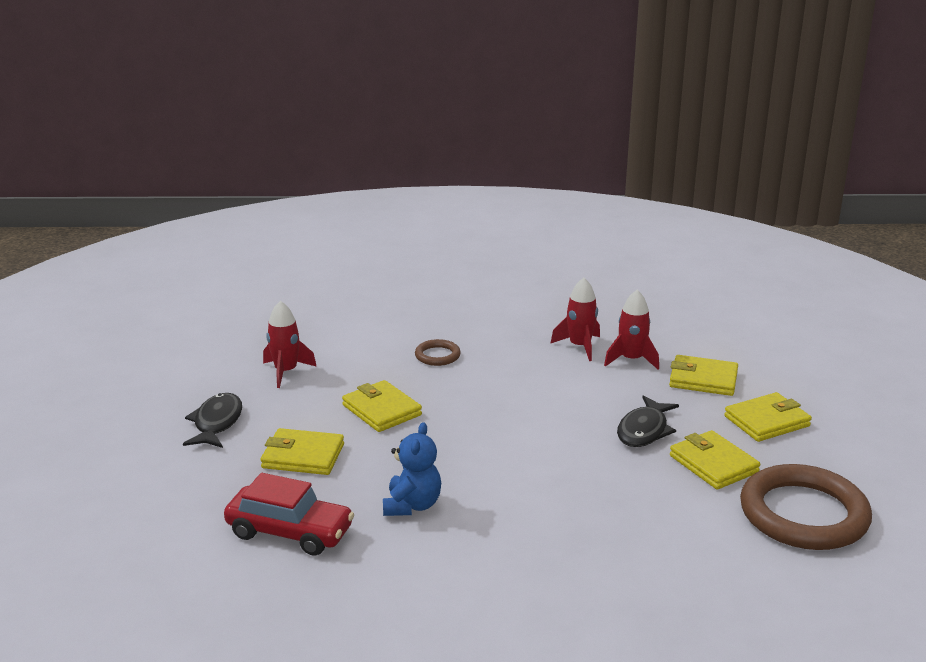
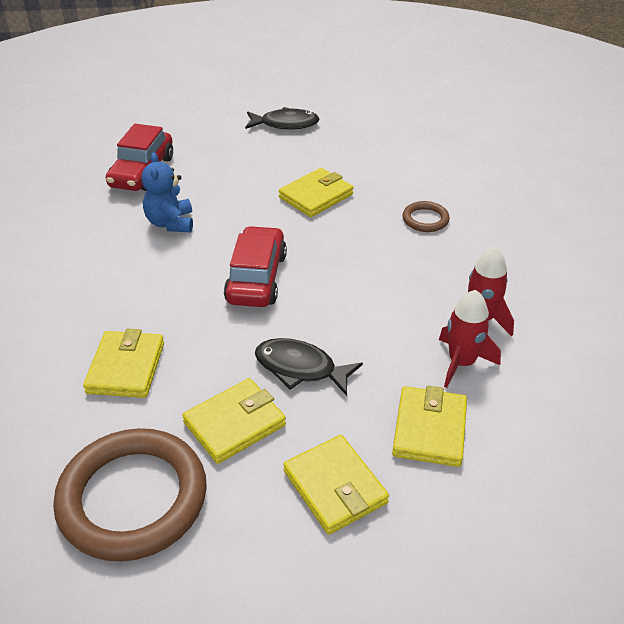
camera: 85 degrees right, 15 degrees up
yellow wallet [261,428,344,475] -> yellow wallet moved to [83,329,164,398]
red rocket [263,301,317,388] -> none
blue teddy bear [383,422,441,516] -> blue teddy bear turned 75 degrees clockwise [141,152,193,232]
none -> red car [224,226,287,307]

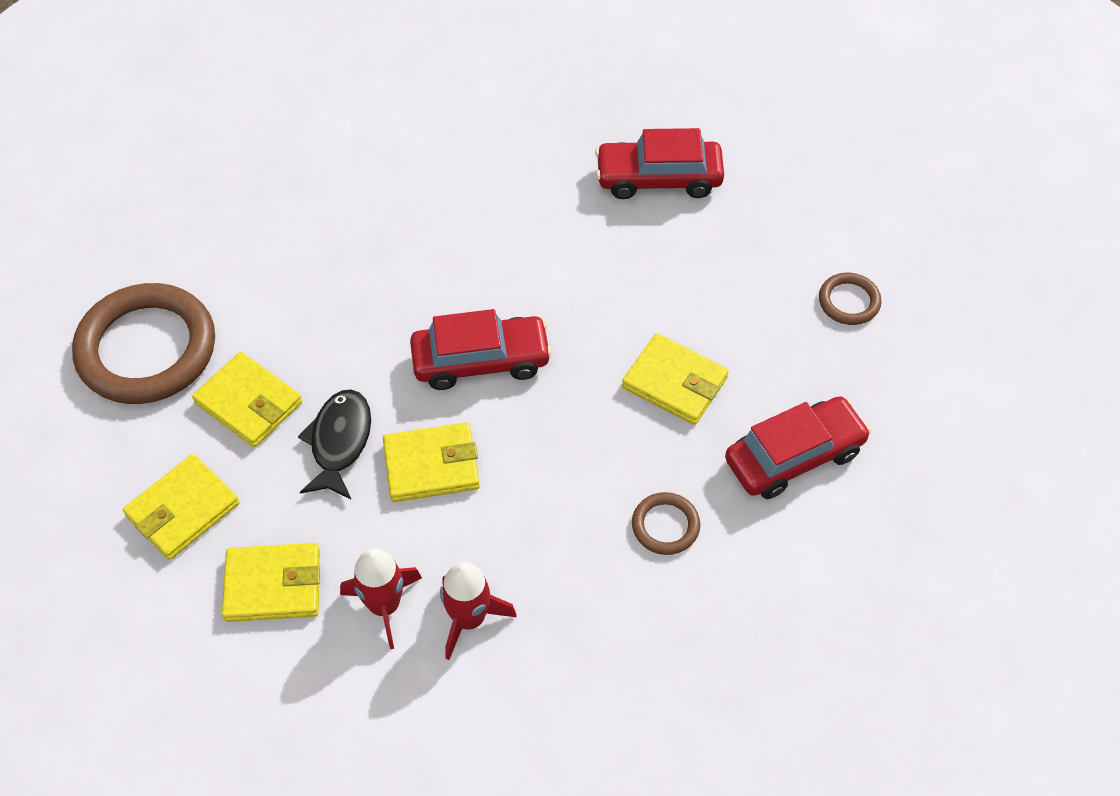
camera: 75 degrees right, 15 degrees up
yellow wallet [83,329,164,398] -> yellow wallet moved to [383,423,480,502]
blue teddy bear [141,152,193,232] -> none
black fish [245,107,319,130] -> brown ring [819,273,881,325]
none -> red car [725,396,871,499]

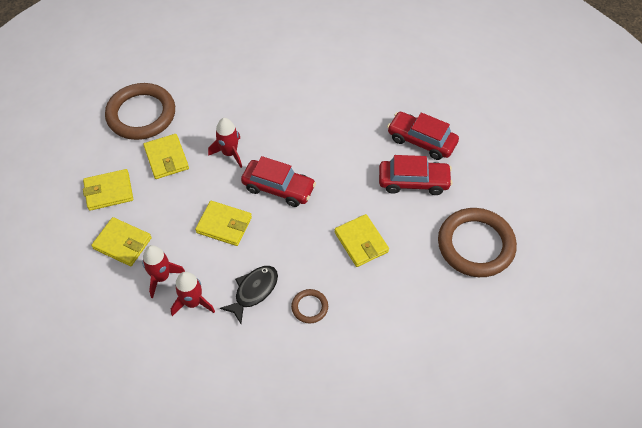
camera: 30 degrees right, 0 degrees up
black fish [298,389,371,499] -> black fish moved to [219,266,278,324]
red car [725,396,871,499] -> red car moved to [379,155,453,195]
brown ring [819,273,881,325] -> brown ring [438,208,517,277], size x2.21
none -> red rocket [208,118,242,168]

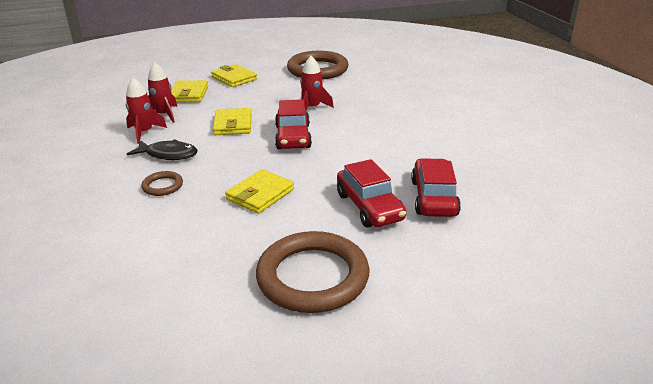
camera: 65 degrees right, 25 degrees down
yellow wallet [143,134,189,179] -> none

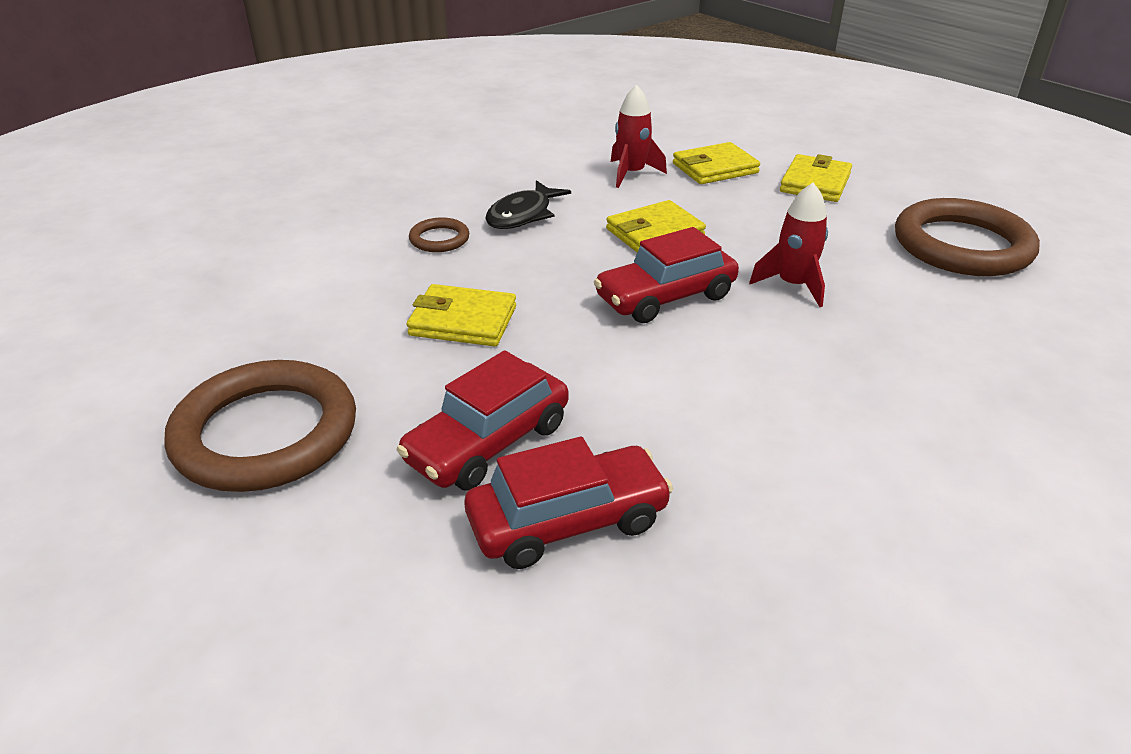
camera: 65 degrees right, 5 degrees up
red rocket [126,78,167,144] -> none
black fish [127,139,198,160] -> black fish turned 45 degrees clockwise [485,180,571,229]

